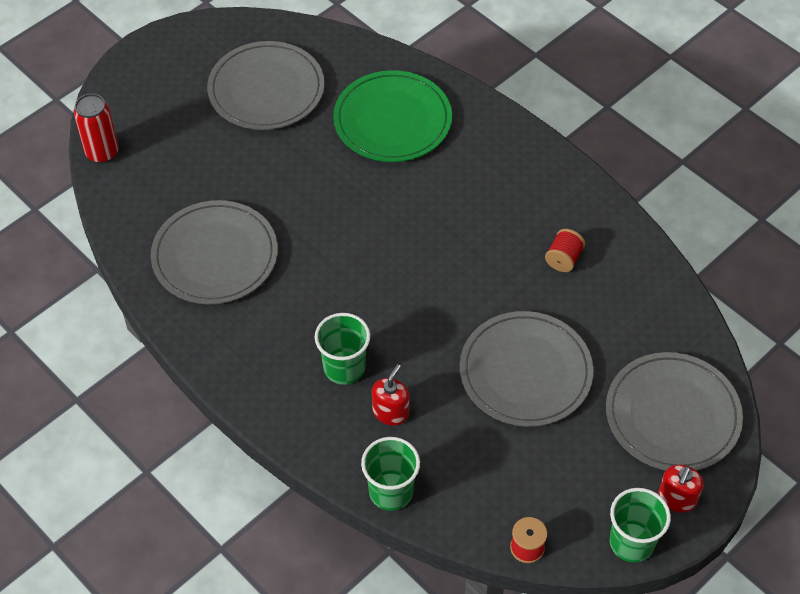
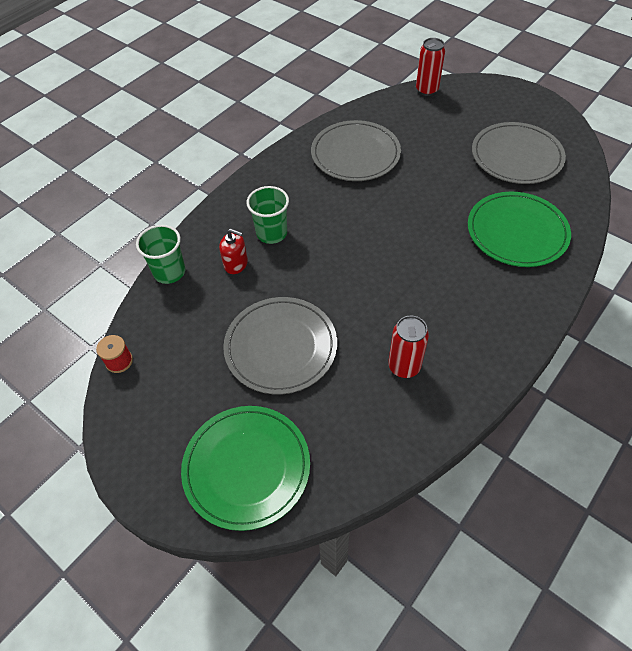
camera: 85 degrees right, 0 degrees up
red spool [545,229,585,272] -> red can [388,316,429,378]
grey plate [606,352,743,471] -> green plate [181,406,310,531]
green cup [610,488,671,563] -> none
red soap dispenser [658,465,703,513] -> none

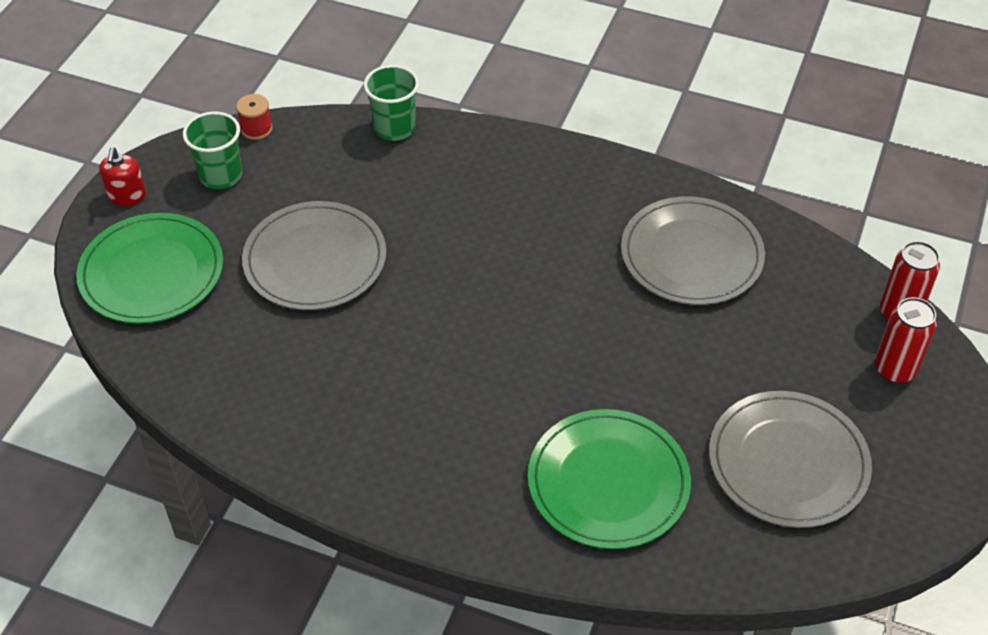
camera: 70 degrees right, 5 degrees down
red soap dispenser [219,228,248,274] -> red soap dispenser moved to [99,147,146,206]
green cup [247,186,289,244] -> green cup moved to [183,111,242,189]
red can [388,316,429,378] -> red can moved to [875,297,937,384]

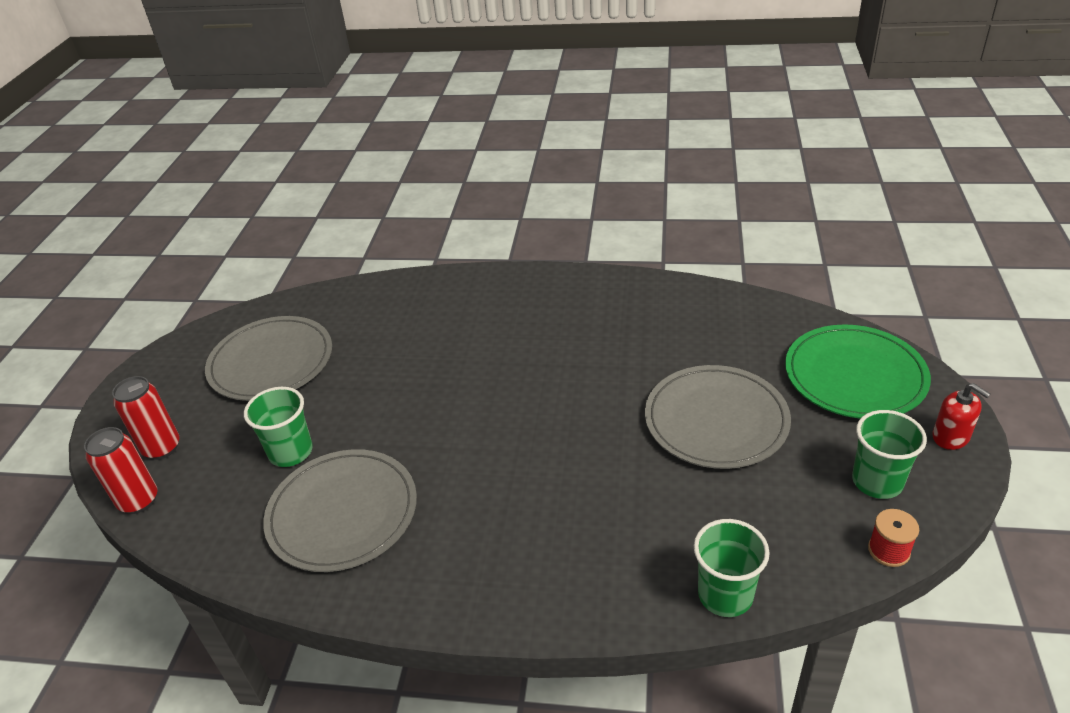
camera: 170 degrees right, 10 degrees down
red soap dispenser [99,147,146,206] -> red soap dispenser turned 150 degrees clockwise [932,383,990,450]
green plate [528,409,691,549] -> none
none -> green cup [244,387,313,467]

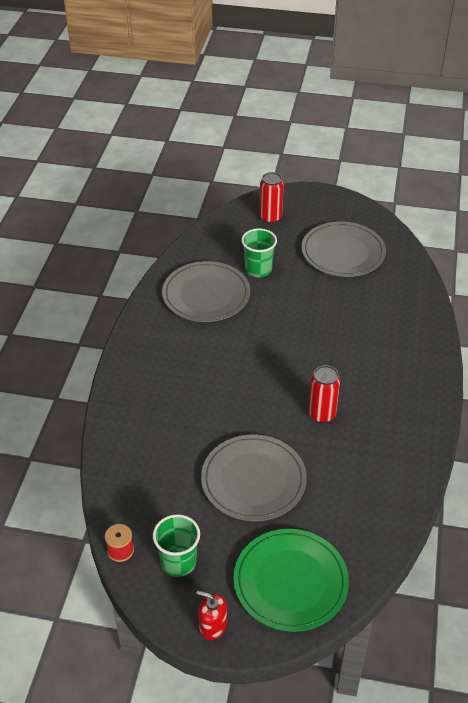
camera: 90 degrees right, 5 degrees up
red can [84,427,158,514] -> red can moved to [308,365,340,423]
green cup [694,519,770,617] -> none
red soap dispenser [932,383,990,450] -> red soap dispenser turned 60 degrees clockwise [196,590,227,640]

